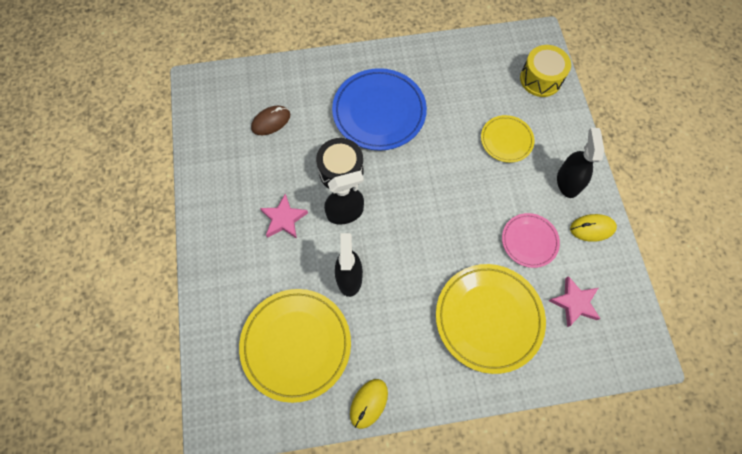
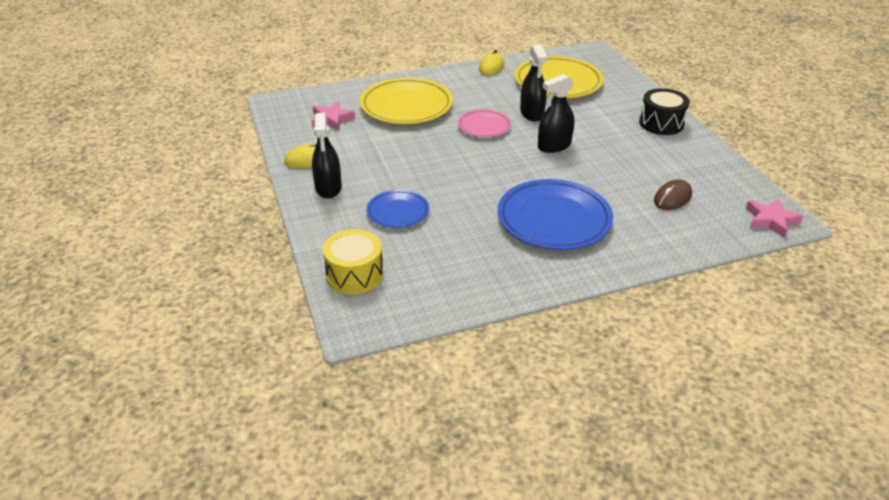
camera: 170 degrees right, 30 degrees down
pink star [260,194,308,239] -> pink star moved to [746,199,803,238]
black drum [316,138,364,188] -> black drum moved to [639,88,690,135]
yellow plate [481,115,534,163] -> blue plate [366,190,429,228]
pink plate [502,213,560,268] -> pink plate moved to [458,109,511,138]

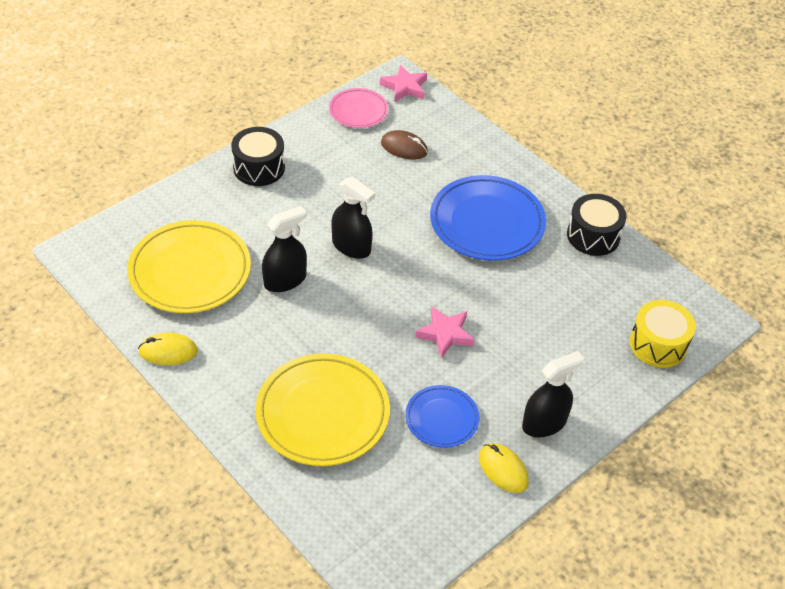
camera: 115 degrees left, 10 degrees up
pink star [311,101,355,131] -> pink star moved to [415,307,474,358]
blue plate [366,190,429,228] -> blue plate moved to [405,385,479,448]
pink plate [458,109,511,138] -> pink plate moved to [329,88,388,128]
none -> black drum [567,194,626,256]

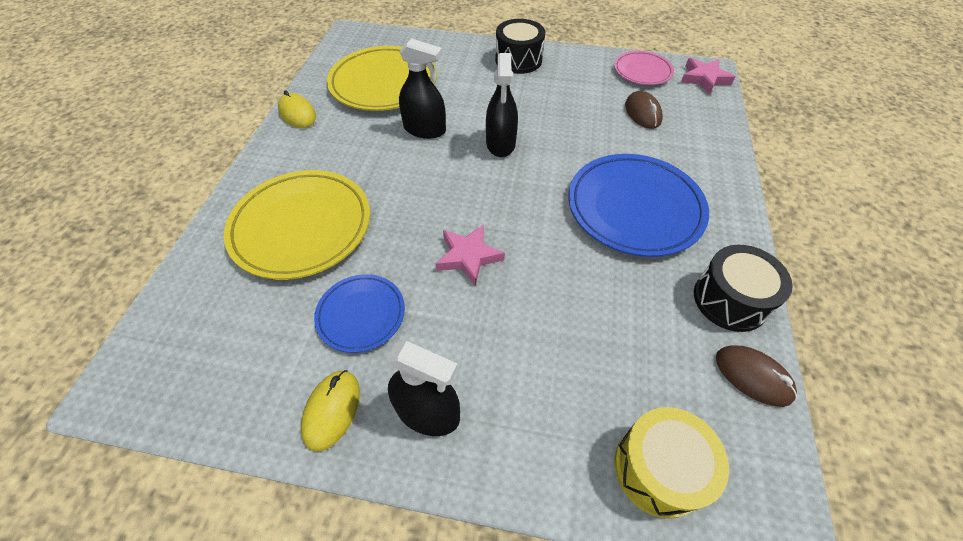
camera: 55 degrees right, 5 degrees up
none -> brown mouse [716,345,797,407]

